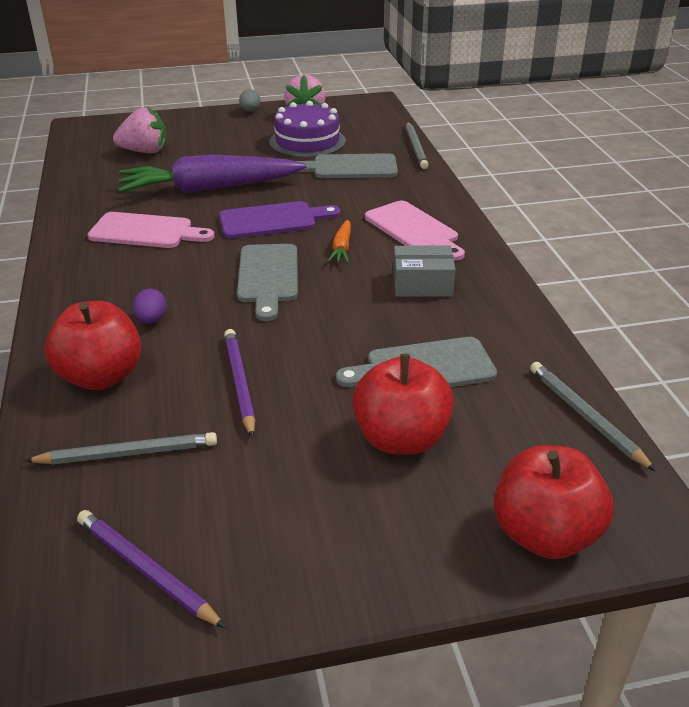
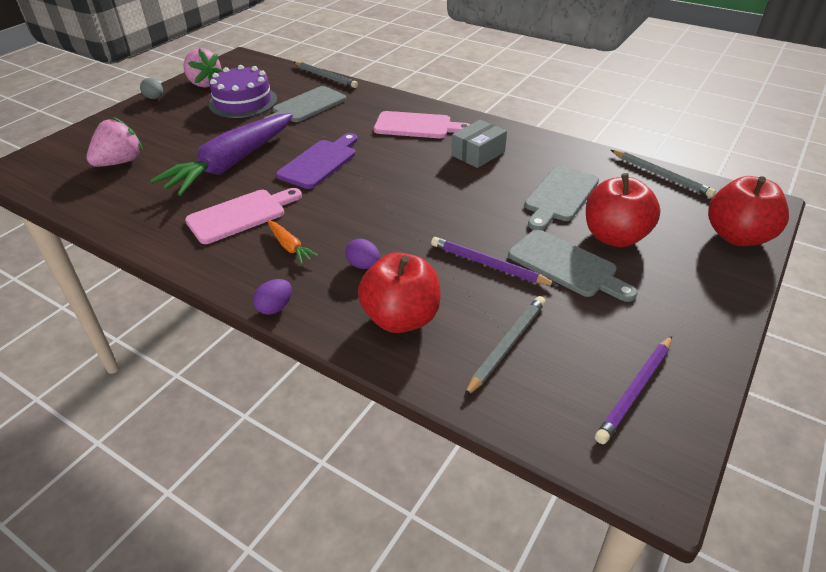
camera: 45 degrees left, 5 degrees up
purple pencil [77,510,226,628] -> purple pencil turned 45 degrees counterclockwise [595,336,672,444]
grey cutting board [237,244,298,321] -> grey cutting board moved to [508,229,638,302]
orange carrot [328,219,351,263] -> orange carrot moved to [267,220,319,264]
grey pencil [530,362,656,472] -> grey pencil turned 150 degrees counterclockwise [611,150,716,197]
none -> purple egg [253,279,292,315]

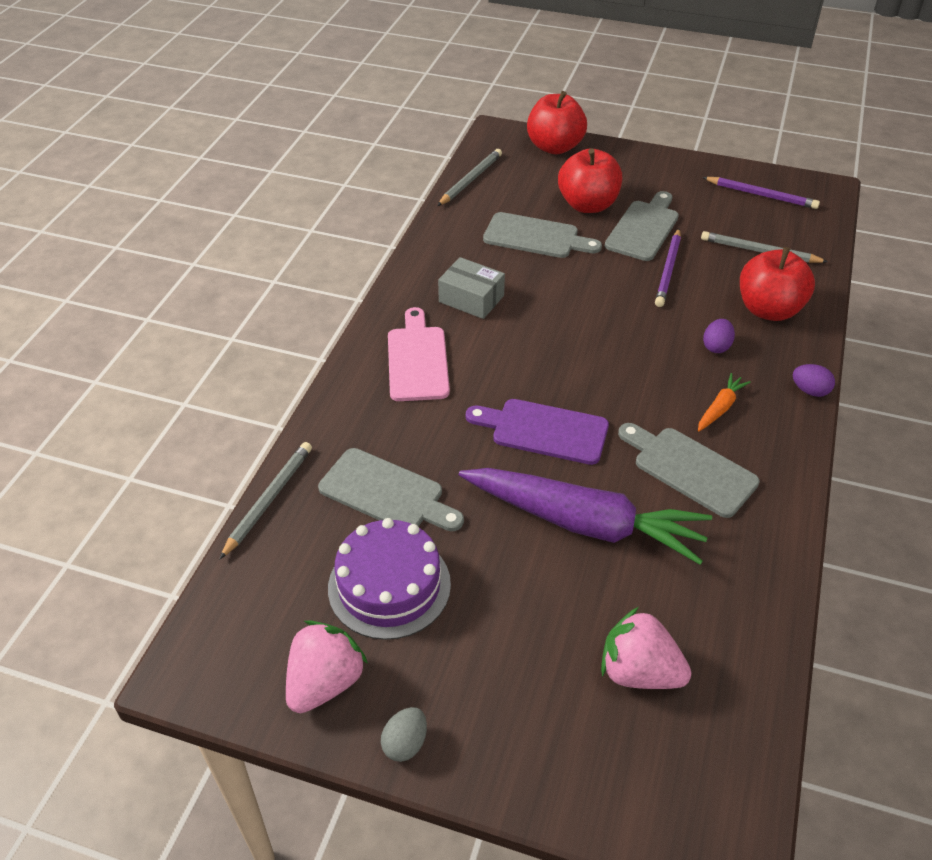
camera: 105 degrees left, 5 degrees up
pink cutting board [185,188,302,244] -> grey cutting board [618,423,760,518]

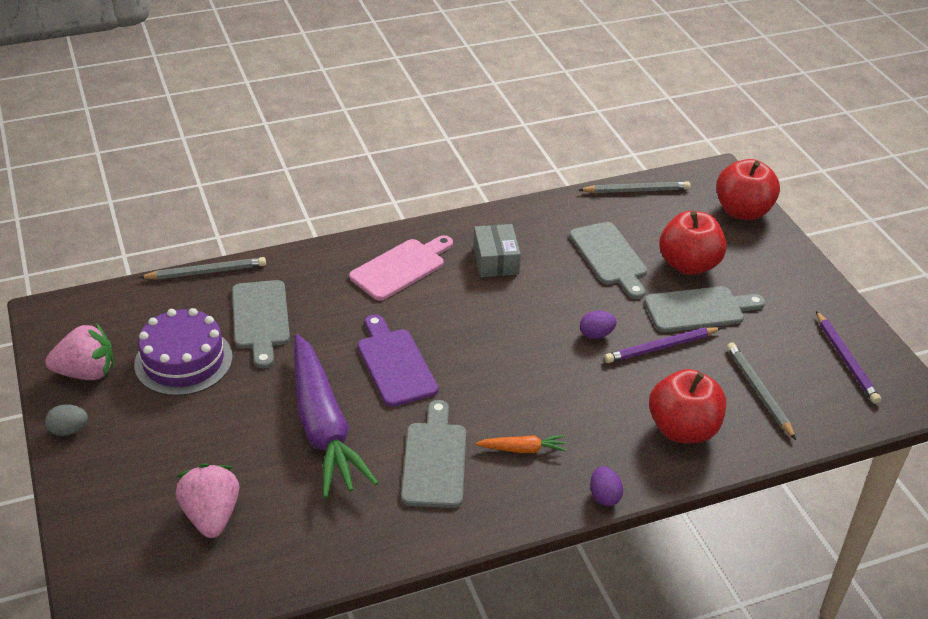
camera: 50 degrees right, 5 degrees down
purple egg [703,319,735,353] -> purple egg moved to [580,311,617,339]

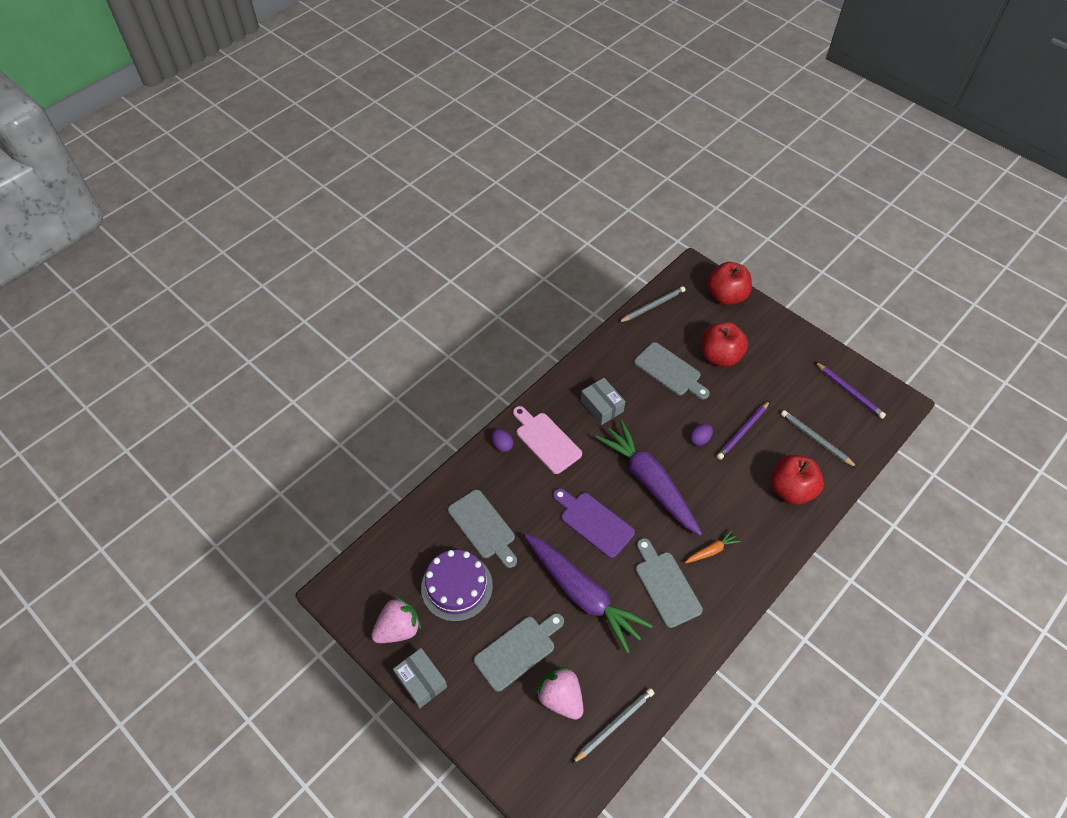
camera: 25 degrees left, 15 degrees up
grey egg [45,404,88,436] -> grey box [393,648,447,709]
grey pencil [139,257,266,280] -> grey pencil moved to [572,688,654,764]
pink cutting board [349,235,453,301] -> pink cutting board turned 60 degrees counterclockwise [513,406,582,474]
purple egg [590,466,623,506] -> purple egg moved to [491,429,513,452]
grey cutting board [644,286,765,332] -> grey cutting board moved to [474,613,564,692]
none -> purple carrot [595,420,702,536]

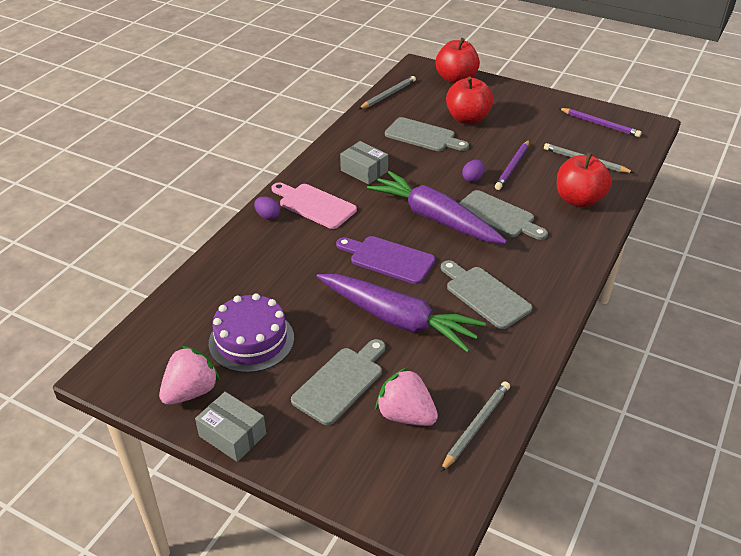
camera: 15 degrees left, 15 degrees down
grey cutting board [448,490,517,568] -> grey cutting board moved to [459,190,548,240]
orange carrot [685,530,740,563] -> none

